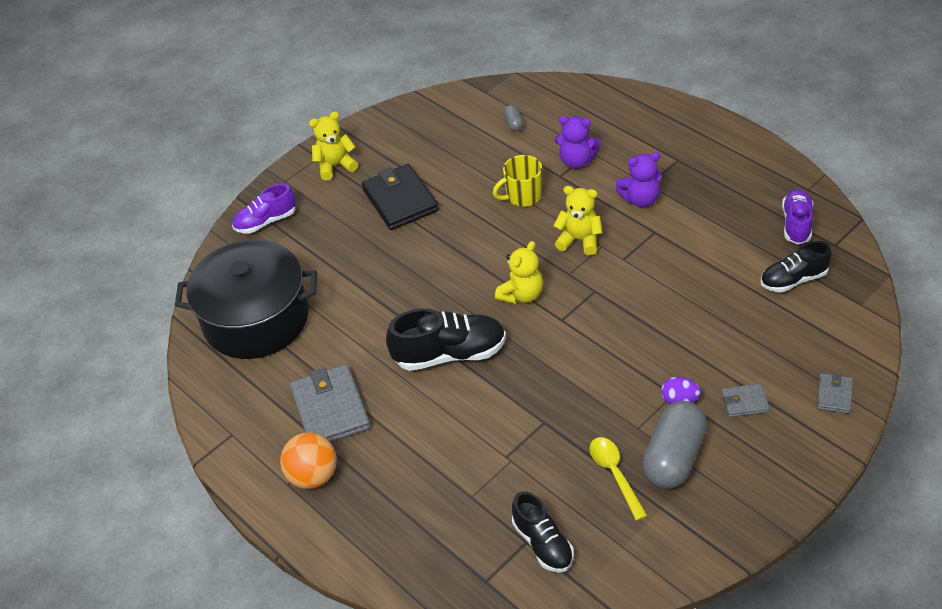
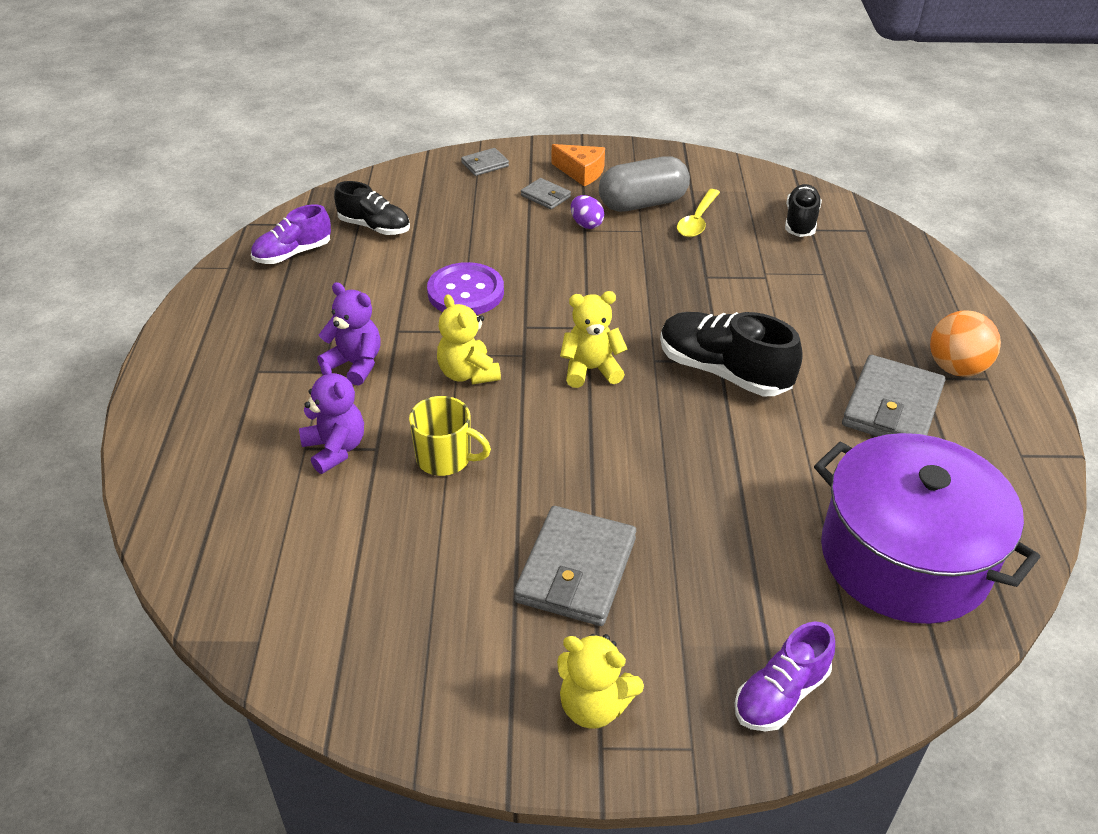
camera: 140 degrees left, 5 degrees down
black pot [175,240,317,359] -> purple pot [814,433,1040,624]
purple shoe [232,184,296,234] -> purple shoe turned 120 degrees clockwise [735,621,835,731]
black wallet [362,164,439,230] -> grey wallet [514,506,636,626]
grey capsule [503,105,524,131] -> none
none -> purple button [427,262,504,315]
none -> orange cheese [551,144,605,186]

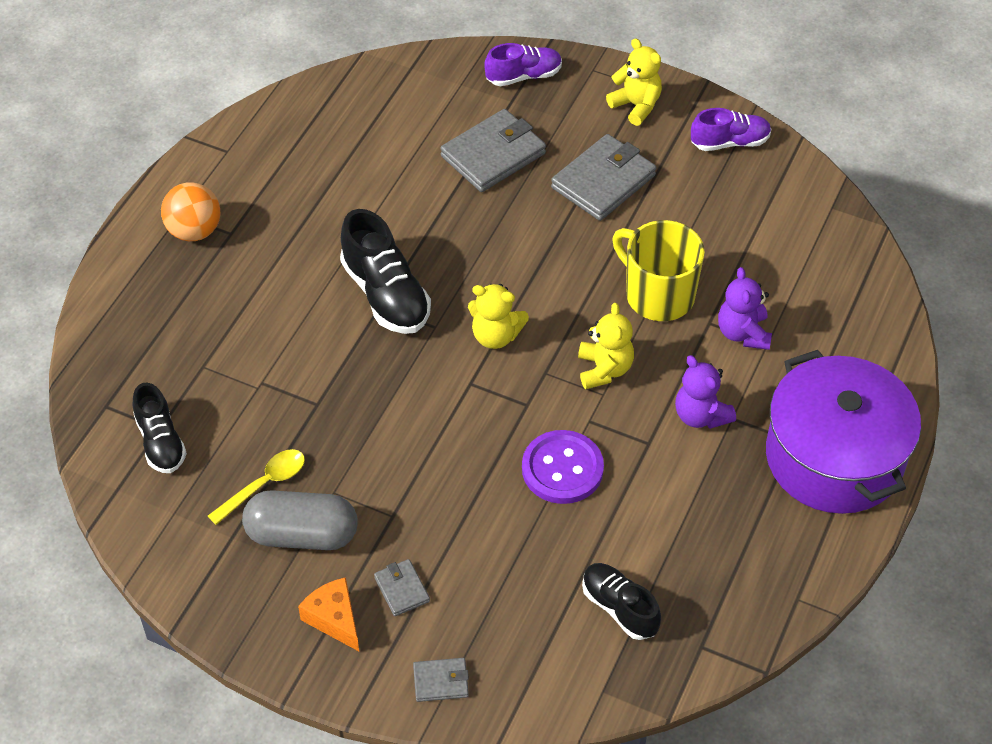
camera: 155 degrees left, 10 degrees up
purple shoe [251,204,331,264] -> purple shoe moved to [691,108,771,151]
yellow mug [409,396,491,476] -> yellow mug [612,220,705,321], size x1.51
purple egg [571,195,604,229] -> none
black shoe [785,184,822,237] -> black shoe turned 60 degrees counterclockwise [133,383,187,473]
purple pot [814,433,1040,624] -> purple pot moved to [766,350,921,514]
grey wallet [842,355,945,437] -> grey wallet moved to [440,109,546,192]

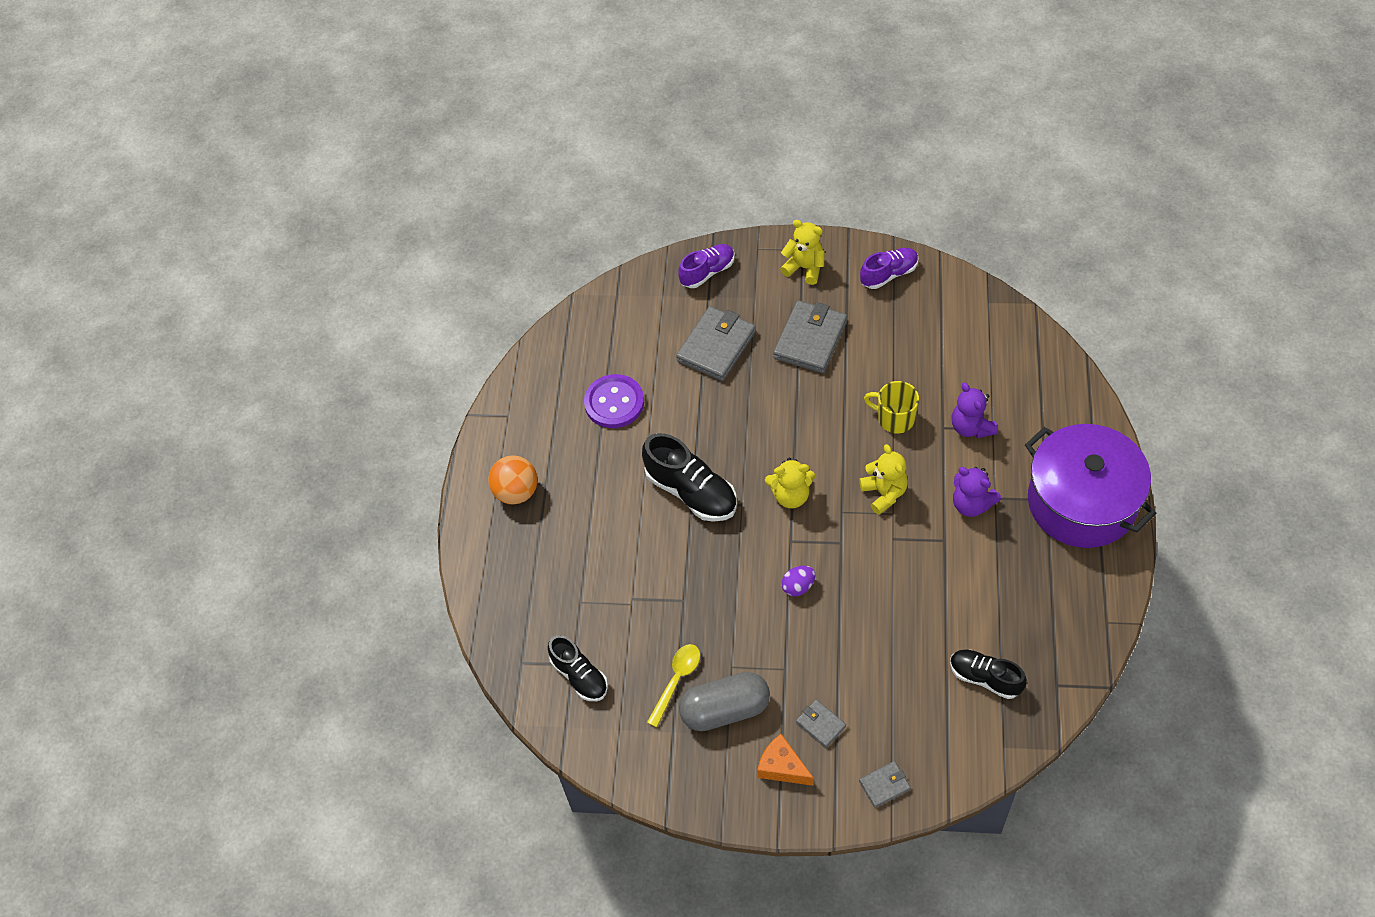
camera: 15 degrees left, 5 degrees up
purple button [522,430,604,504] -> purple button moved to [584,374,644,428]
yellow mug [612,220,705,321] -> yellow mug [864,381,919,434], size x0.66
none -> purple egg [781,566,815,596]

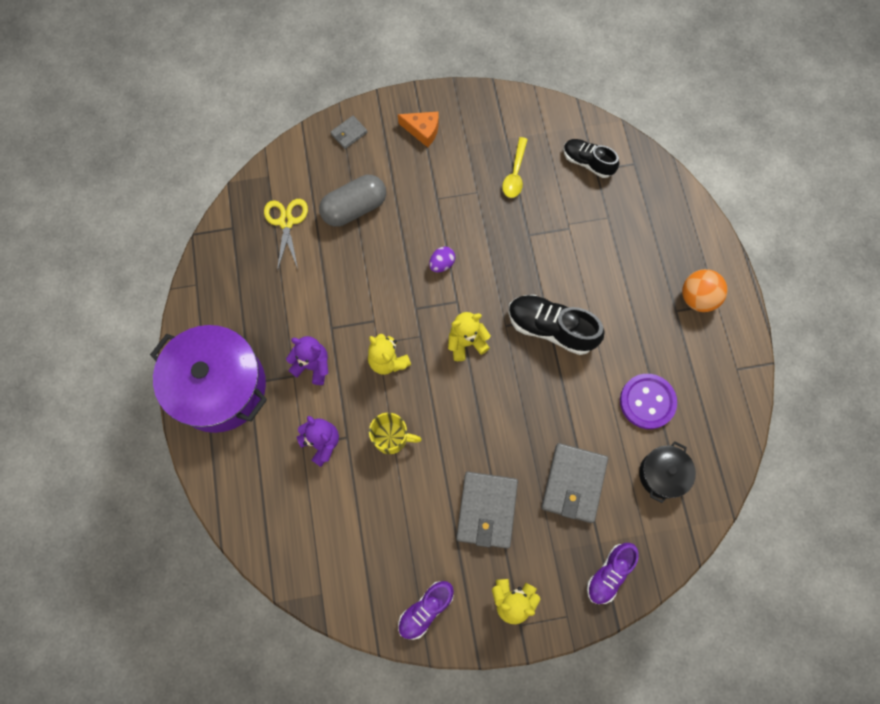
camera: 160 degrees right, 15 degrees up
grey capsule [679,672,770,731] -> grey capsule moved to [319,175,386,227]
grey wallet [796,700,846,748] -> none
black shoe [950,650,1027,699] -> yellow scissors [264,199,308,271]
none -> black pot [639,441,696,503]

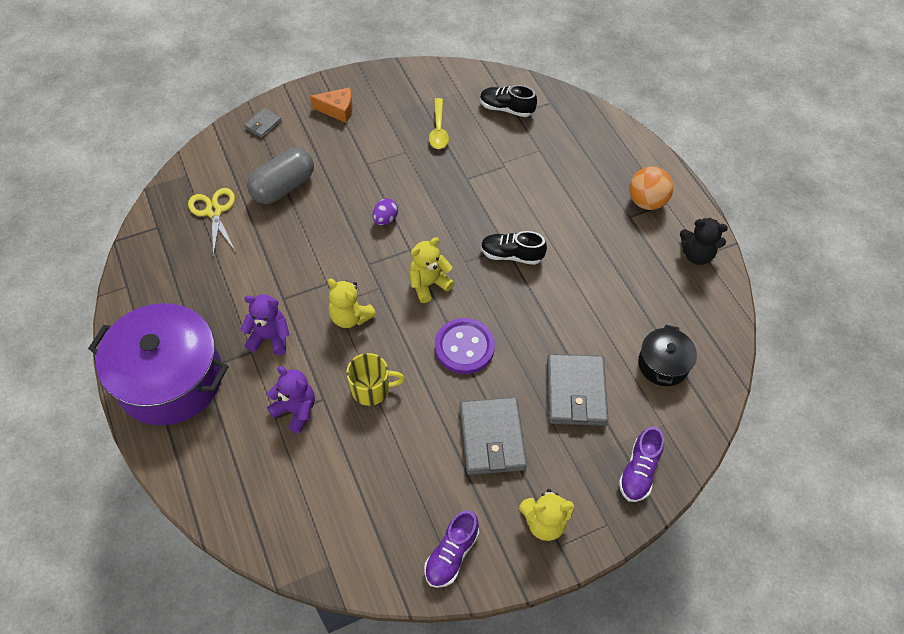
camera: 15 degrees left, 15 degrees down
black shoe [508,295,604,355] -> black shoe [481,231,547,265], size x0.65
purple button [620,374,677,429] -> purple button moved to [435,318,495,374]
none -> black teddy bear [680,218,728,265]

